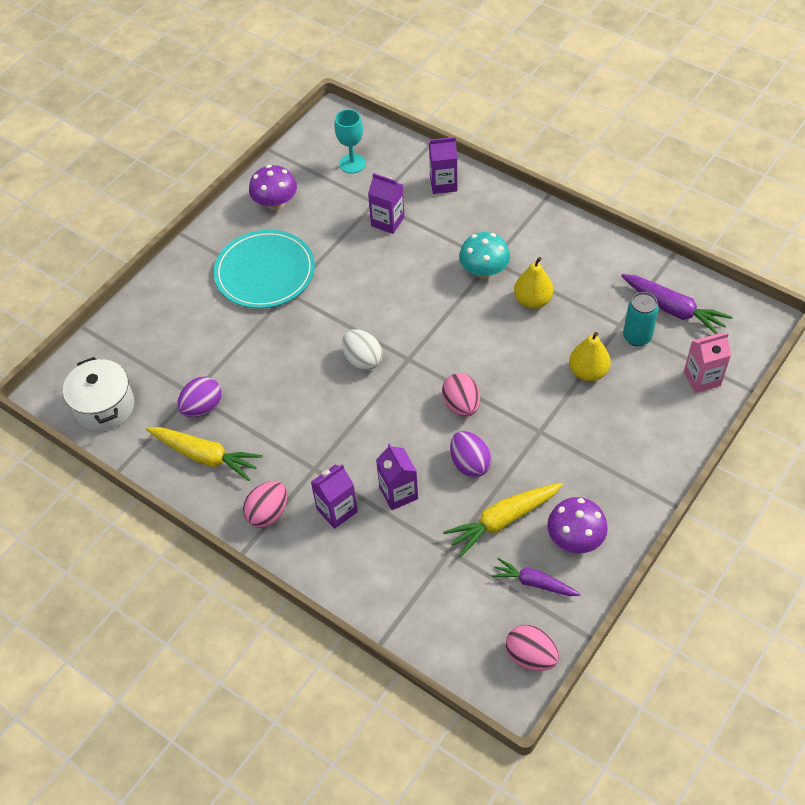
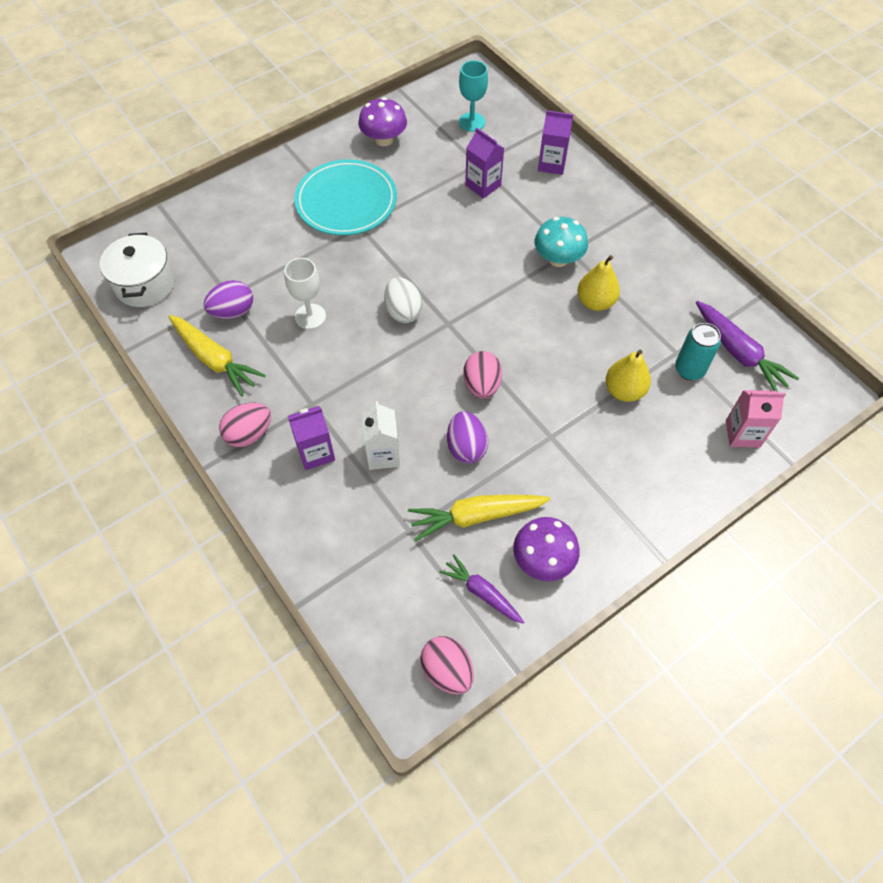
camera: 15 degrees right, 5 degrees up
purple carton [376,443,418,510] -> white carton [362,401,400,470]
none -> white goblet [284,258,326,329]

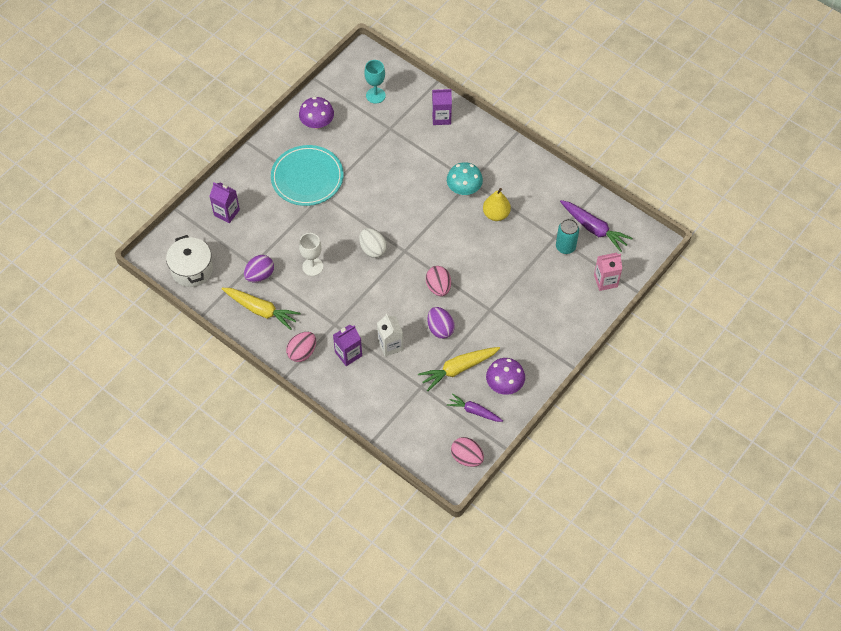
camera: 15 degrees left, 0 degrees up
purple carton [465,128,504,198] -> purple carton moved to [210,182,240,223]
yellow pear [606,350,651,402] -> none

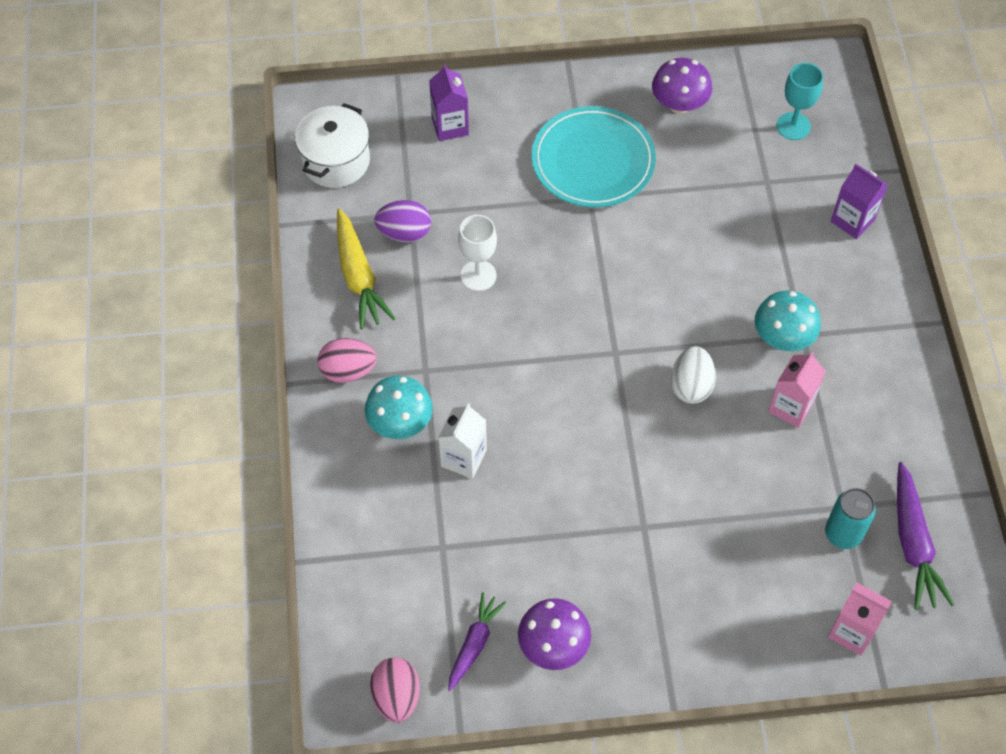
camera: 45 degrees right, 0 degrees up
purple carton [333,325,362,366] -> turquoise mushroom [365,376,433,439]
white egg [359,228,387,258] -> white egg moved to [671,346,716,404]
yellow carrot [418,347,500,391] -> none
pink egg [426,266,451,296] -> none
purple egg [427,307,455,339] -> none
purple carrot [447,393,503,422] -> purple carrot turned 45 degrees clockwise [448,592,506,691]
yellow pear [483,188,511,221] -> pink carton [768,351,826,428]

